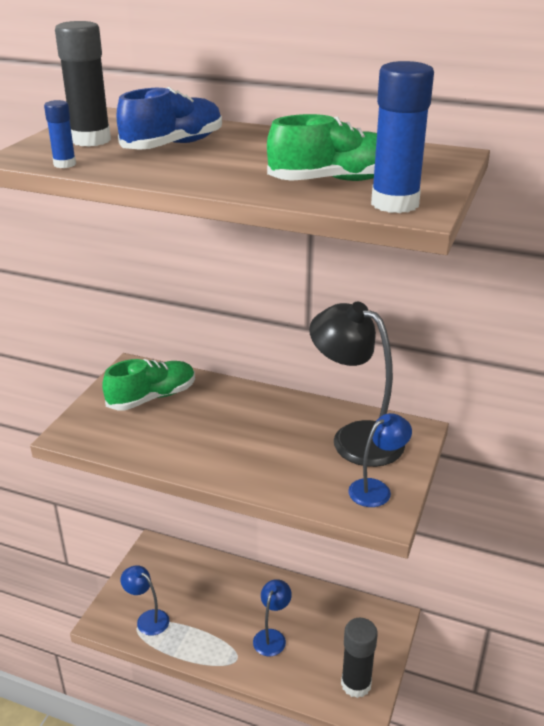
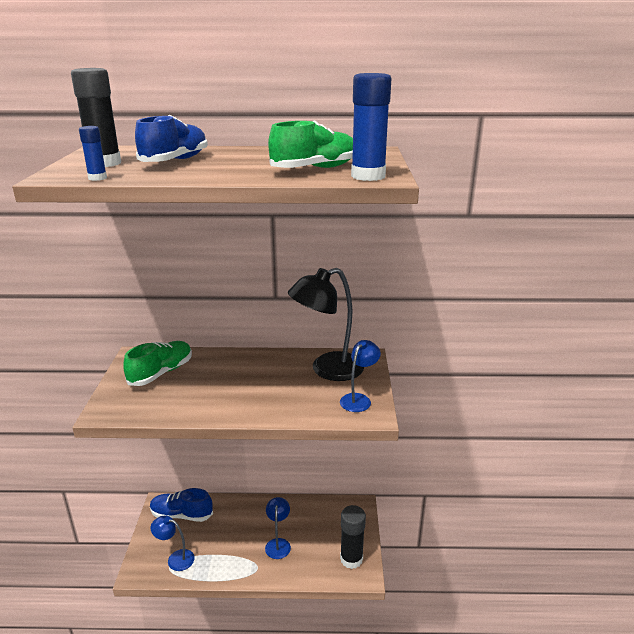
camera: 20 degrees left, 5 degrees down
black lamp [309,302,405,467] -> black lamp turned 45 degrees counterclockwise [288,268,364,381]
none -> blue shoe [150,488,213,522]

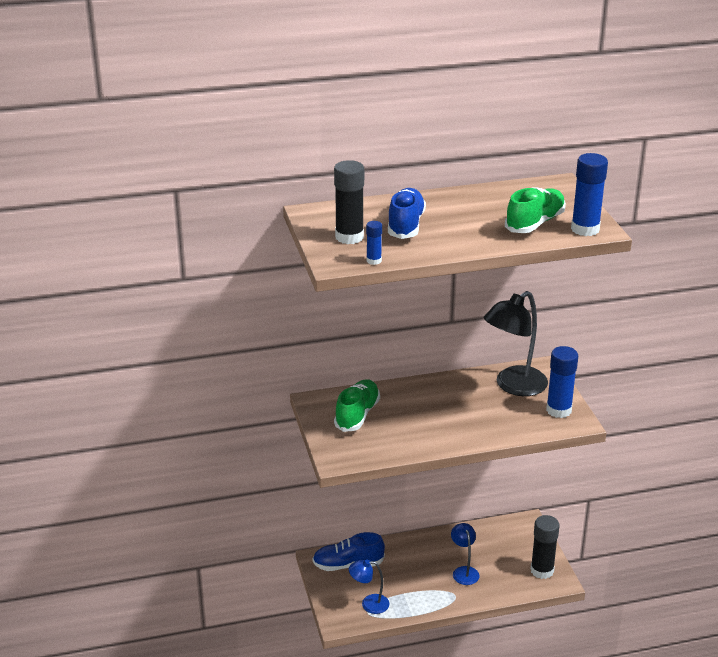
camera: 15 degrees left, 5 degrees up
blue lamp [340,340,381,412] -> blue glue stick [546,346,578,418]

